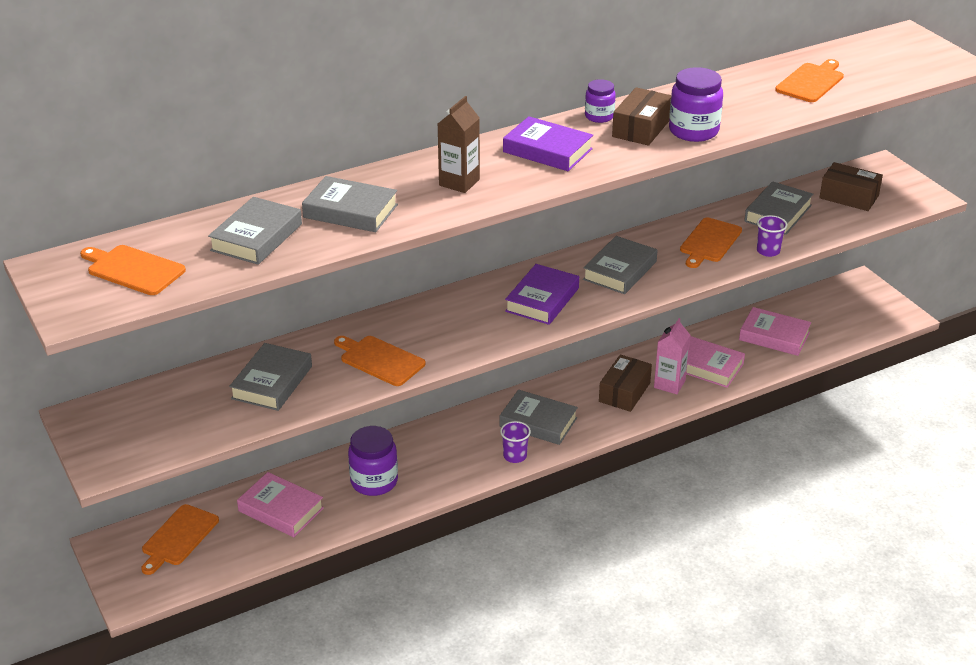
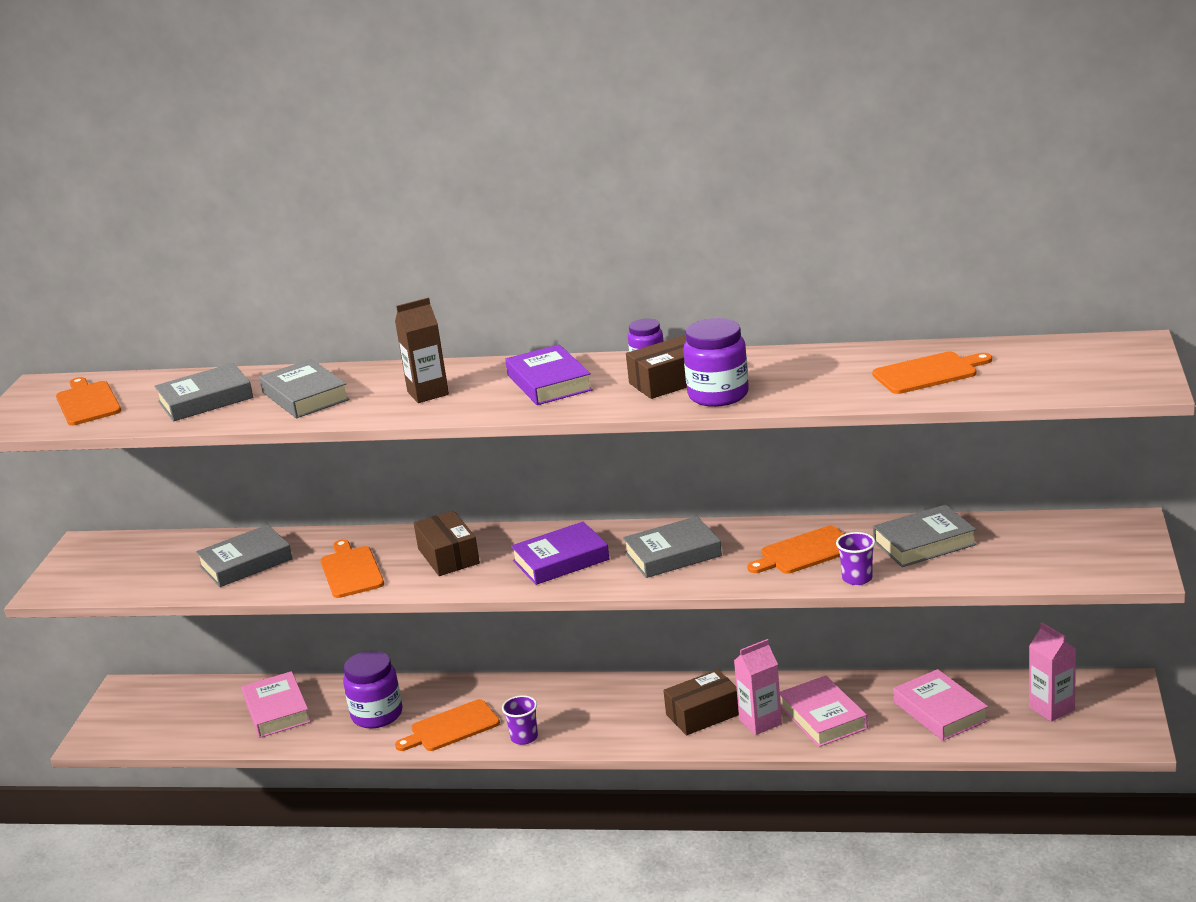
camera: 40 degrees right, 10 degrees down
orange cutting board [141,504,219,575] -> orange cutting board moved to [395,699,500,751]
grey book [499,390,578,445] -> none
brown box [819,162,883,211] -> brown box moved to [414,511,480,576]
none -> pink carton [1029,623,1076,722]

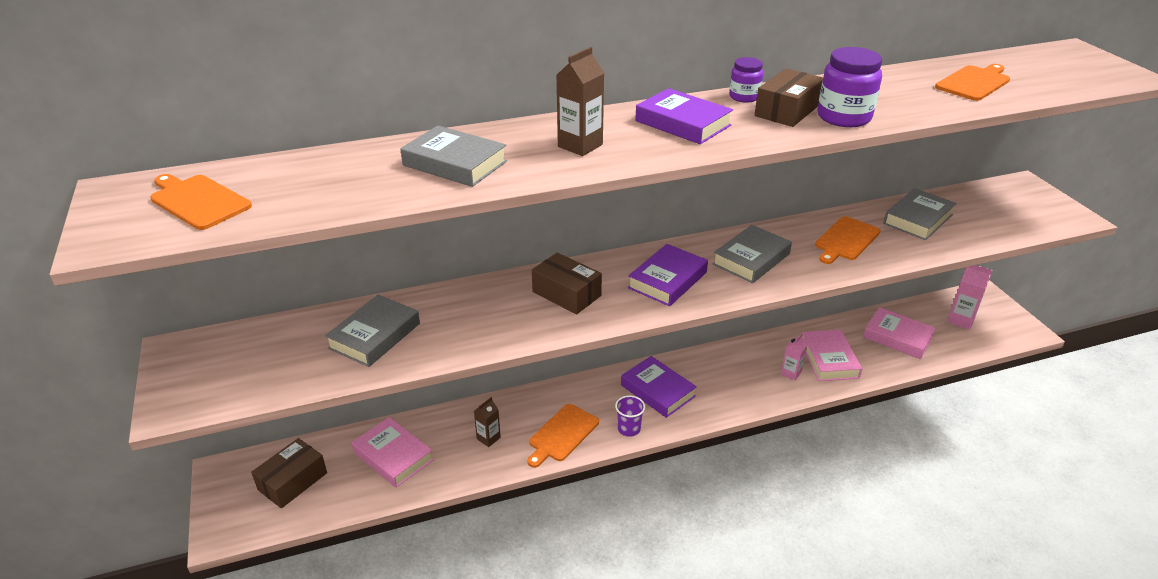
camera: 30 degrees left, 10 degrees up
grey book [154,363,253,421] -> none
orange cutting board [320,539,384,598] -> none
purple jar [343,650,403,728] -> brown carton [474,397,501,447]
brown box [663,669,739,735] -> brown box moved to [251,438,327,509]
pink carton [734,639,782,735] -> pink carton [781,334,807,381], size x0.66
pink book [780,675,868,747] -> pink book turned 45 degrees clockwise [802,330,862,381]
purple cup [836,532,875,585] -> none
none -> purple book [621,356,697,418]

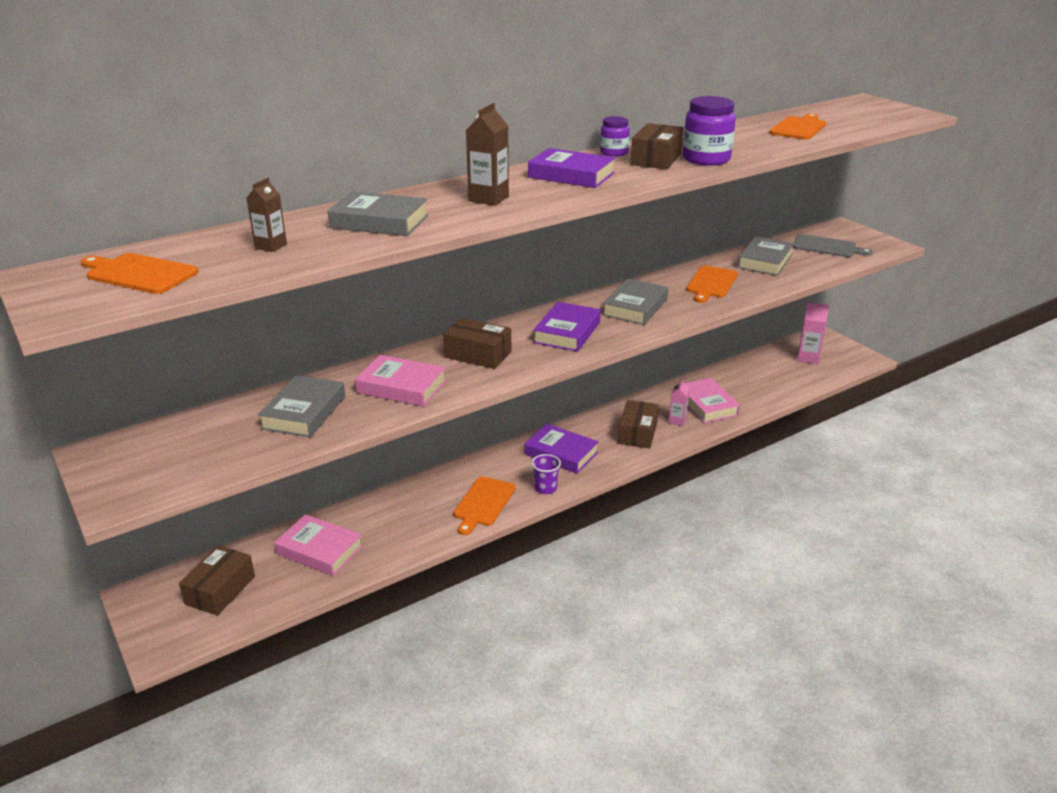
camera: 15 degrees left, 5 degrees down
brown carton [474,397,501,447] -> brown carton moved to [247,178,287,252]
pink book [863,307,936,359] -> pink book moved to [355,355,446,407]
none -> brown box [618,400,659,449]
none -> grey cutting board [793,234,873,257]

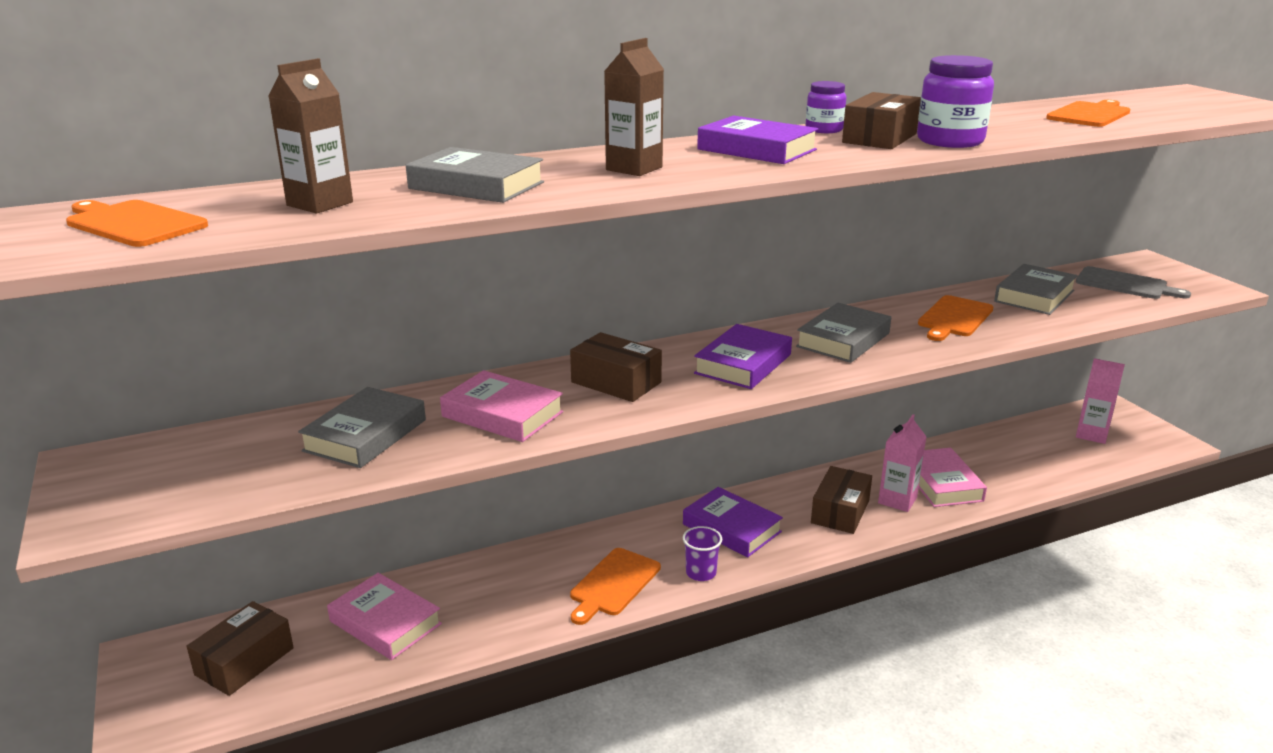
camera: 10 degrees right, 5 degrees down
brown carton [247,178,287,252] -> brown carton [268,58,353,213], size x1.52
pink carton [669,379,690,426] -> pink carton [878,414,927,512], size x1.52

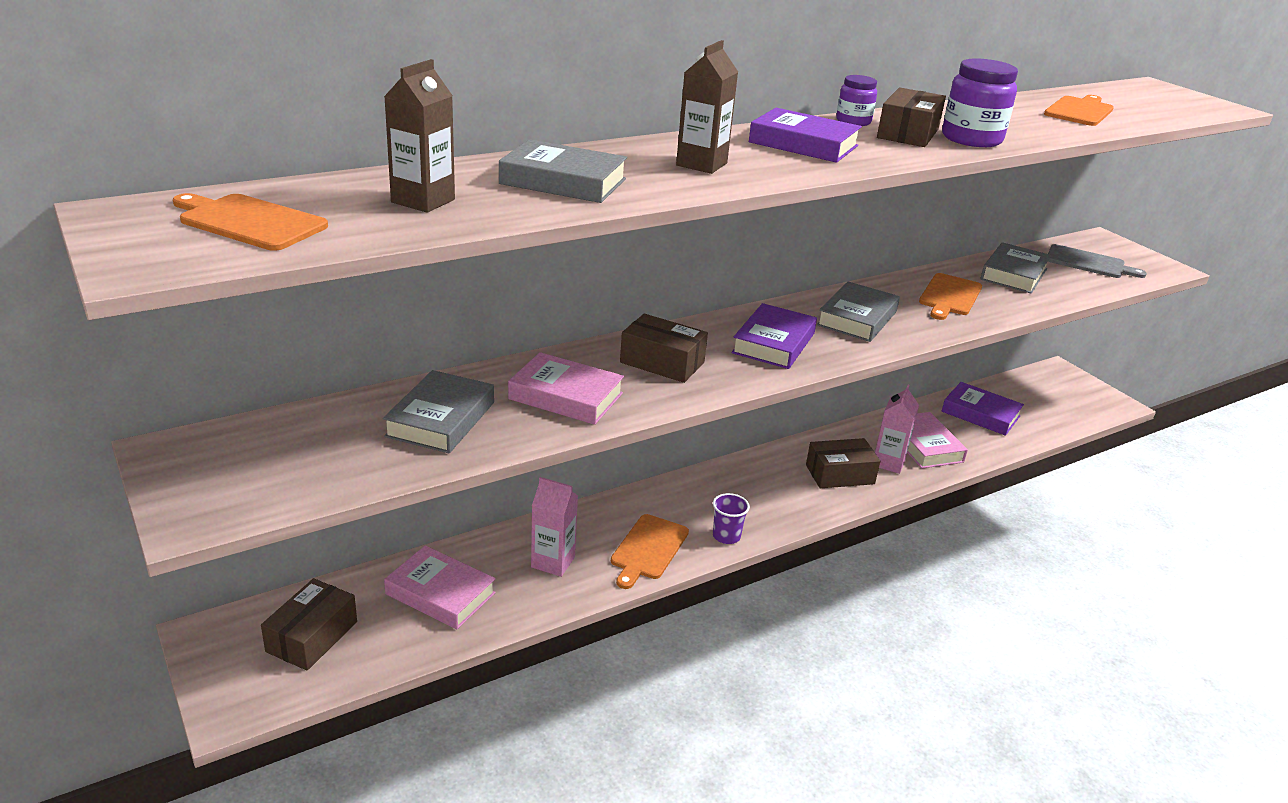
camera: 10 degrees left, 5 degrees up
purple book [683,487,783,557] -> purple book moved to [942,382,1024,436]
brown box [811,466,872,534] -> brown box turned 60 degrees clockwise [806,438,880,488]
pink carton [1076,358,1125,444] -> pink carton moved to [531,477,578,577]

